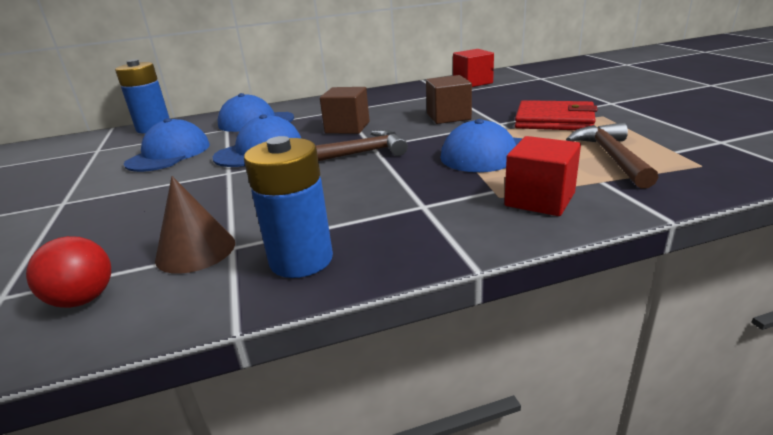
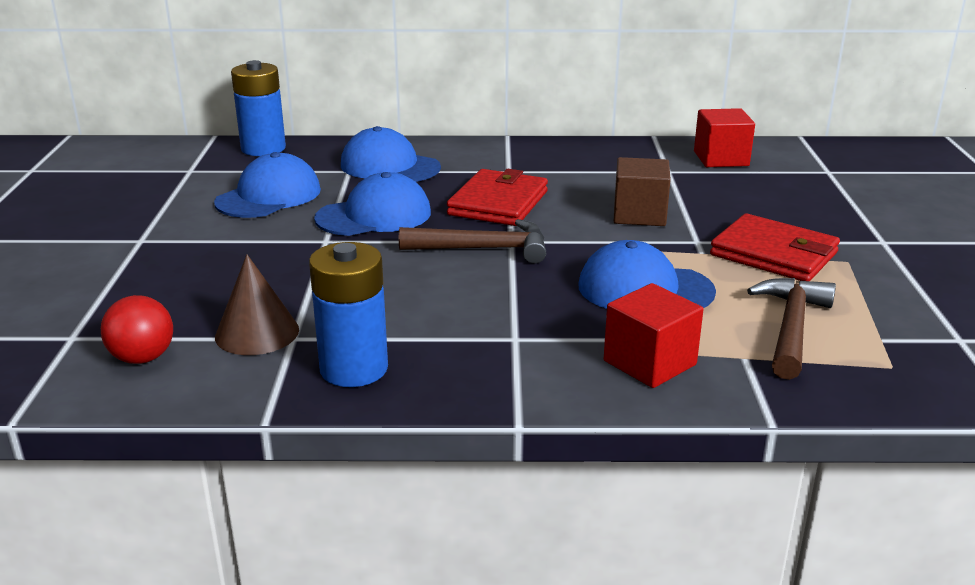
camera: 15 degrees right, 0 degrees up
brown cube [320,87,370,134] -> red wallet [447,169,548,226]

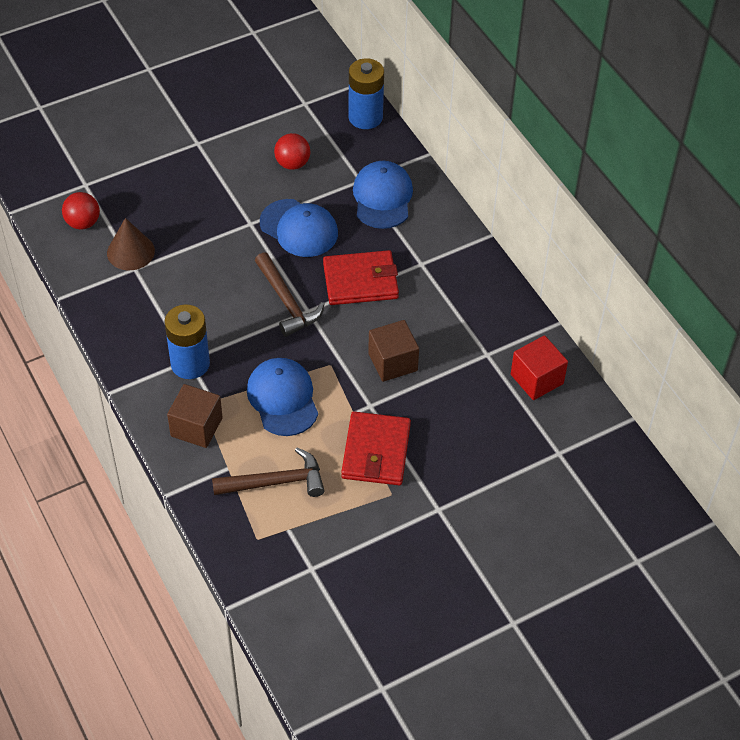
camera: 60 degrees right, 25 degrees up
blue cap [214,152,321,218] -> red ball [274,133,310,170]
blue battery [309,242,388,387] -> blue battery moved to [164,304,210,379]
red cube [604,283,704,388] -> brown cube [167,384,223,448]

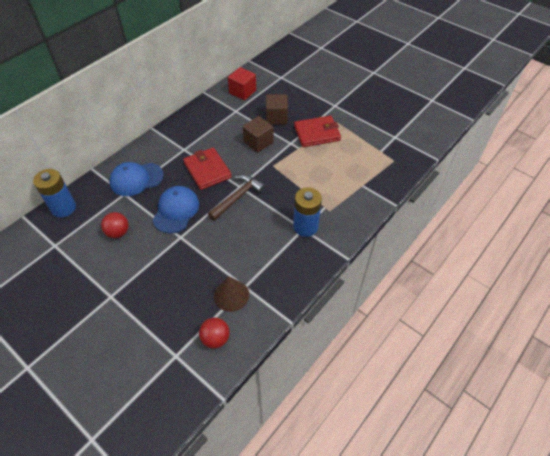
camera: 110 degrees left, 0 degrees up
brown cube [167,384,223,448] -> brown cube moved to [266,94,288,124]
brown hammer [212,448,325,497] -> none
blue cap [247,358,318,436] -> none

